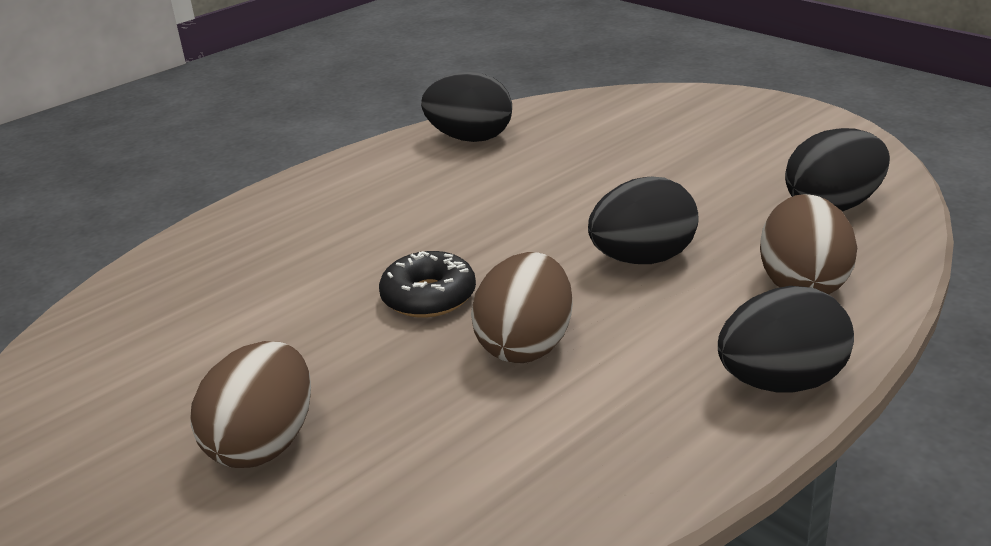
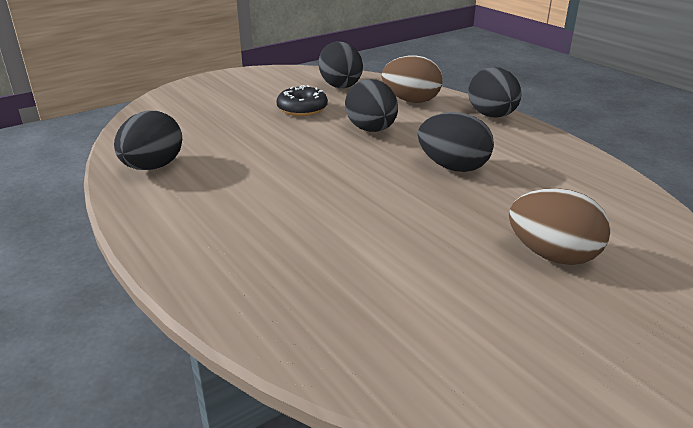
camera: 85 degrees left, 0 degrees up
black donut [379,251,476,318] -> black donut moved to [276,85,328,116]
brown egg [471,252,573,363] -> black egg [418,112,494,172]

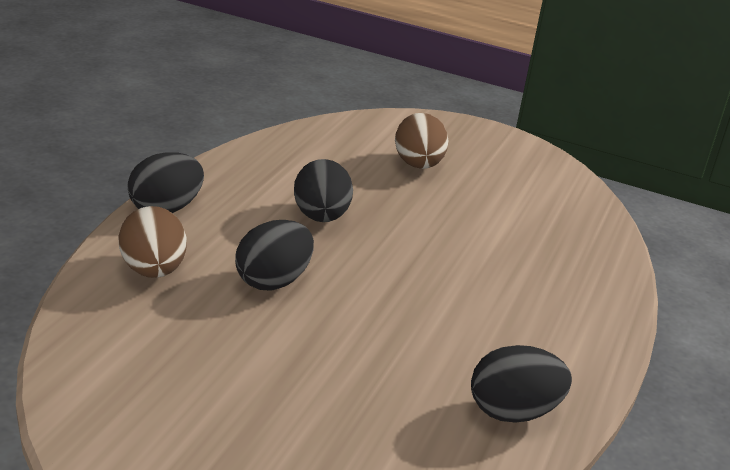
camera: 125 degrees left, 0 degrees up
black donut [276,85,328,116] -> none
black egg [319,42,363,88] -> none

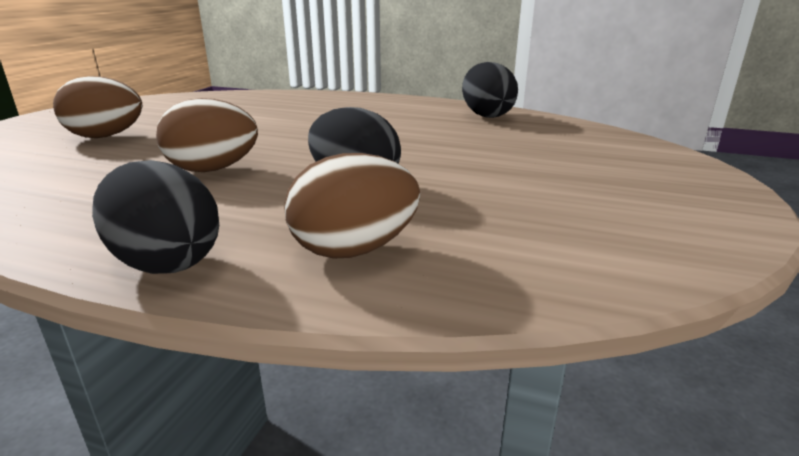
camera: 90 degrees left, 5 degrees down
black egg [294,159,353,222] -> brown egg [156,98,258,172]

